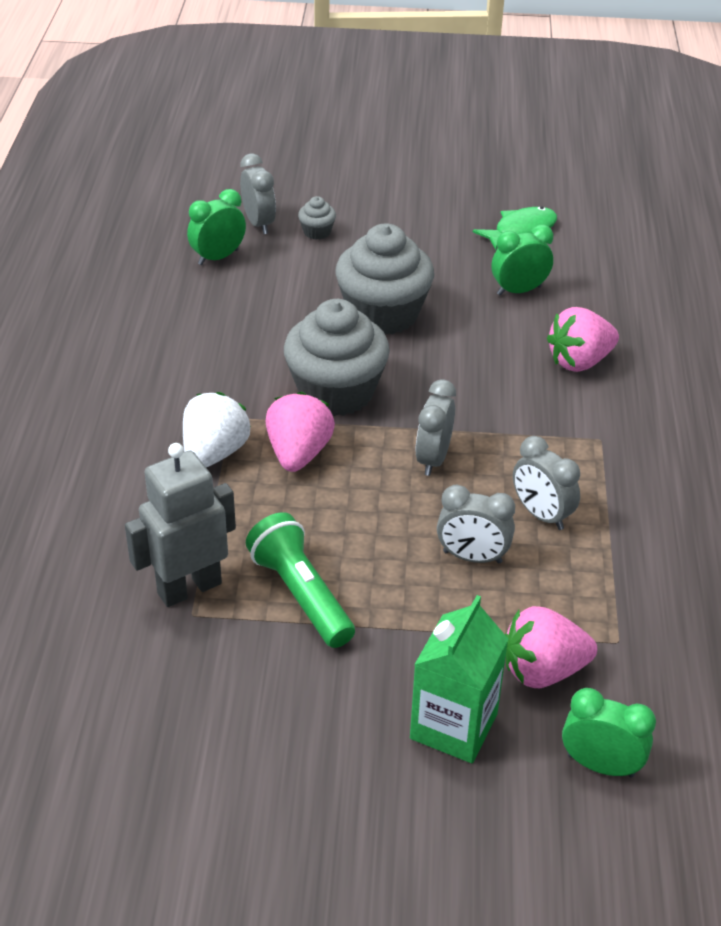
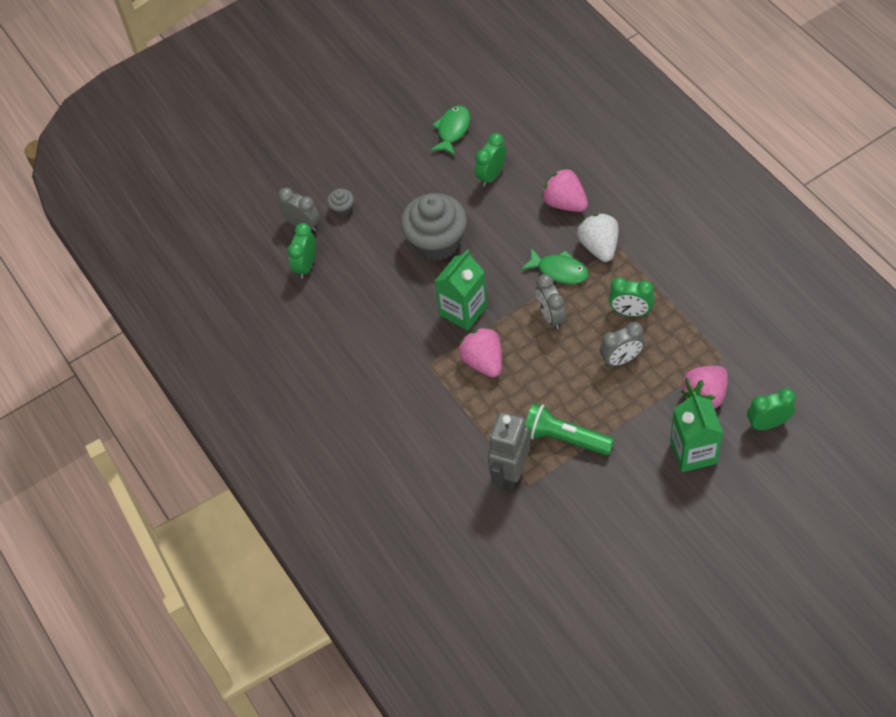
camera: 30 degrees left, 15 degrees up
white strawberry [183,392,251,467] -> white strawberry moved to [577,213,619,262]
grey cupcake [284,299,390,416] -> green carton [434,250,487,331]
grey clock [513,436,580,530] -> green clock [609,277,654,317]
pink strawberry [547,307,619,372] -> pink strawberry turned 105 degrees clockwise [542,168,588,212]
none -> green fish [521,248,589,284]

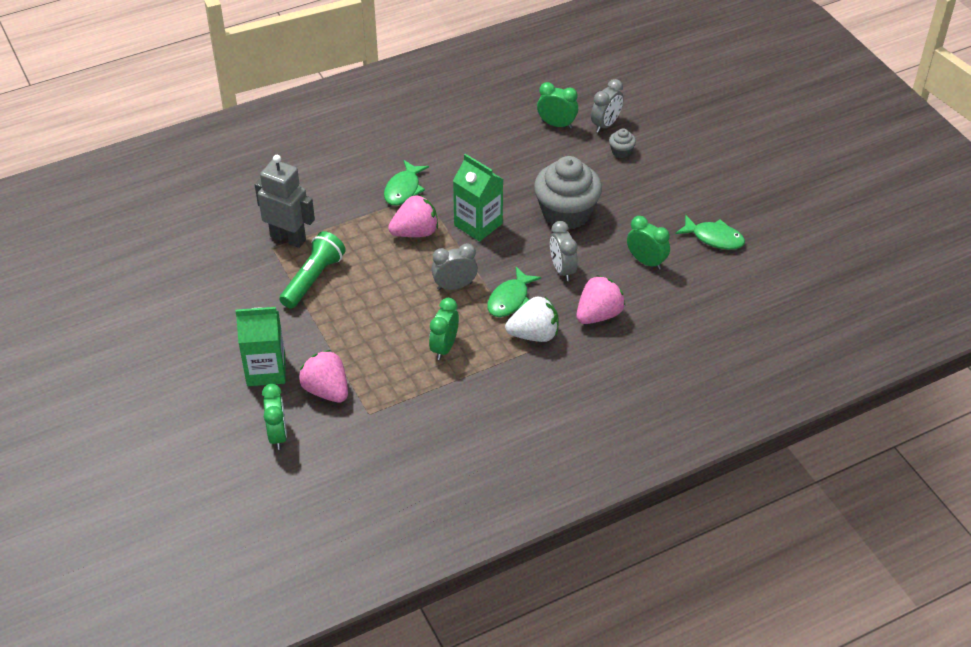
camera: 90 degrees right, 10 degrees down
grey clock [600,322,645,367] -> grey clock moved to [550,221,578,281]
none -> green fish [384,160,429,206]

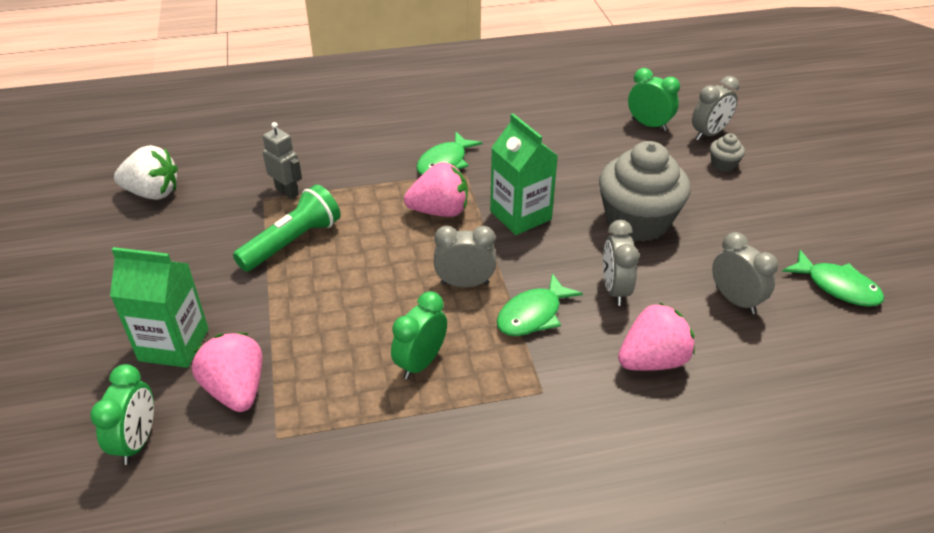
camera: 15 degrees right, 5 degrees down
grey robot [255,155,315,248] -> grey robot [263,122,302,199], size x0.60
white strawberry [505,297,558,342] -> white strawberry moved to [114,145,178,200]
green clock [627,216,670,270] -> grey clock [712,232,778,314]

